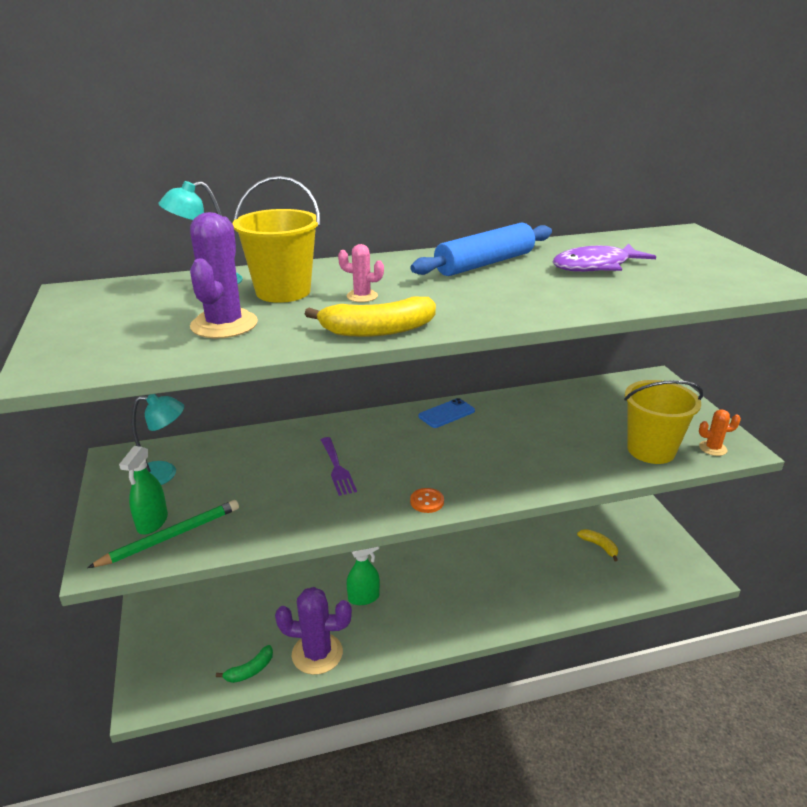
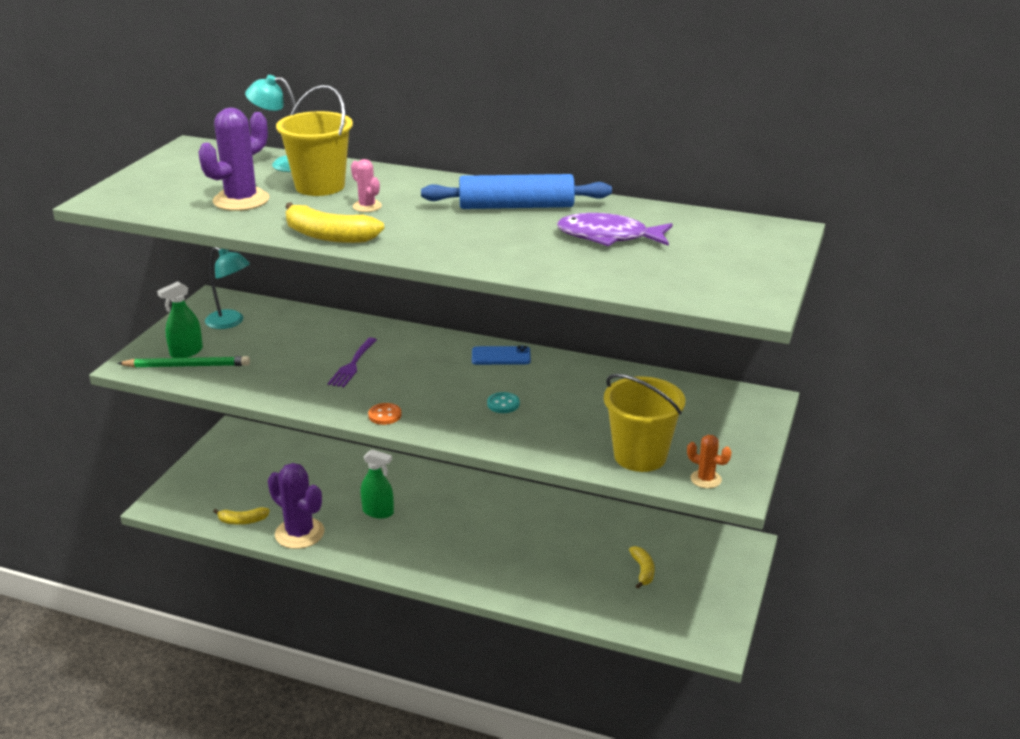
camera: 35 degrees right, 0 degrees up
green banana [216,645,273,683] -> yellow banana [213,507,270,525]
none -> turquoise button [487,392,520,413]

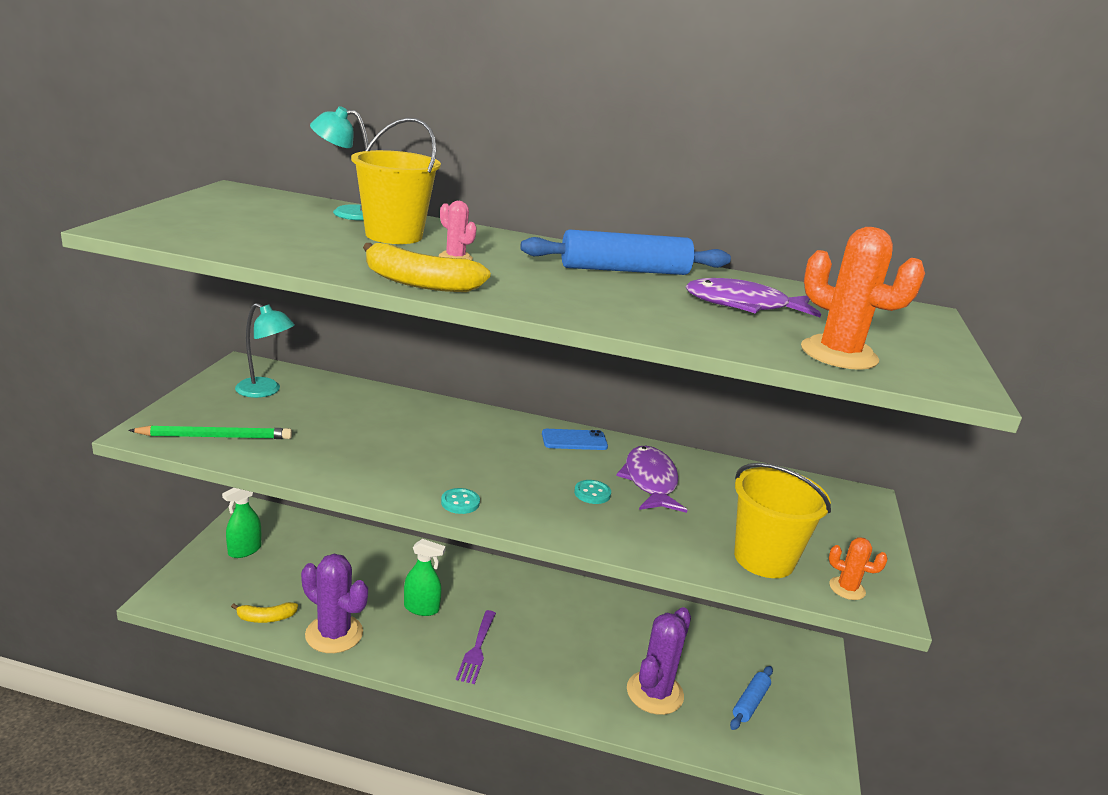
camera: 10 degrees left, 5 degrees down
green spray bottle [157,281,203,358] -> green spray bottle moved to [222,488,261,558]
purple cactus [198,108,269,211] -> purple cactus moved to [627,607,691,715]
purple fork [328,338,377,387] -> purple fork moved to [456,610,496,684]
orange button [368,403,401,425] -> turquoise button [441,488,480,514]
yellow banana [629,546,655,589] -> none
none -> purple fish [616,446,687,513]
none -> blue rolling pin [730,666,773,730]
none -> orange cactus [801,227,925,370]

